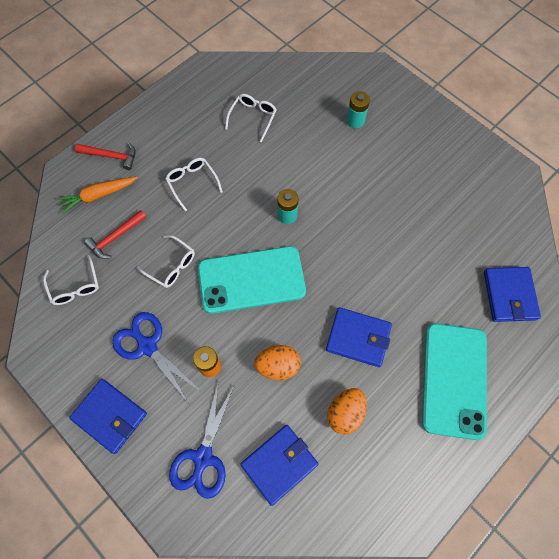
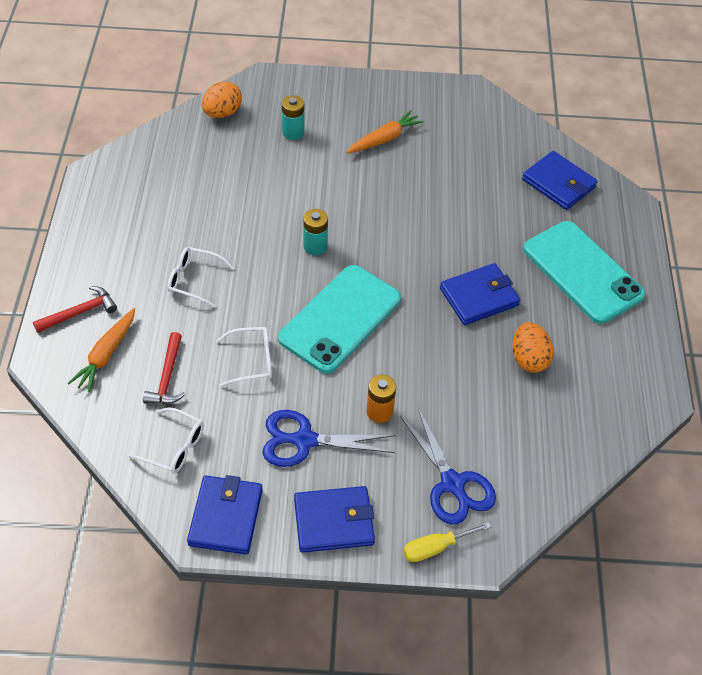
camera: 45 degrees left, 15 degrees down
white glasses [225,94,277,142] -> none
blue wallet [240,425,319,506] -> blue wallet moved to [187,475,263,555]
orange egg [254,345,301,380] -> orange egg moved to [202,81,242,118]
none -> orange carrot [346,110,424,154]
none -> yellow screwdriver [403,522,492,562]

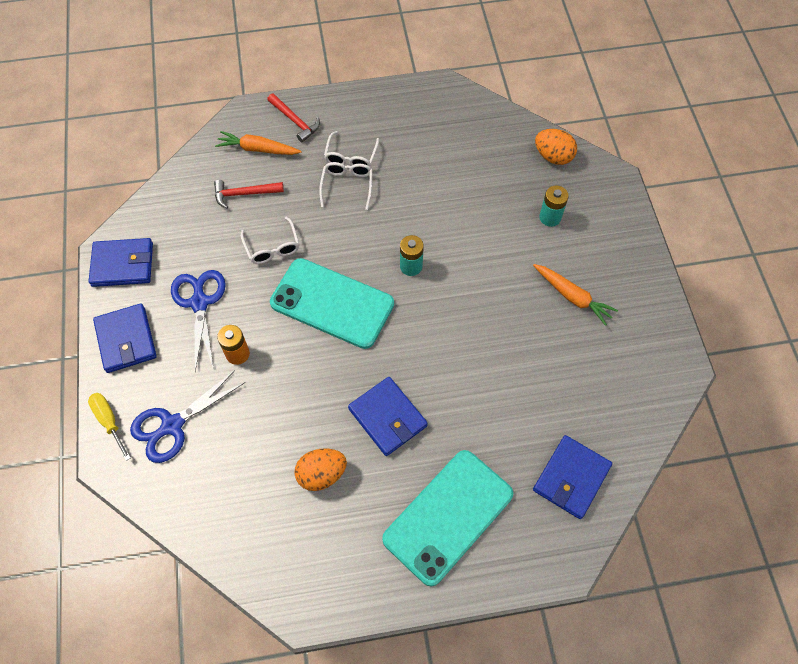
camera: 80 degrees right, 10 degrees up
white glasses [127,407,204,473] -> white glasses moved to [324,131,379,167]

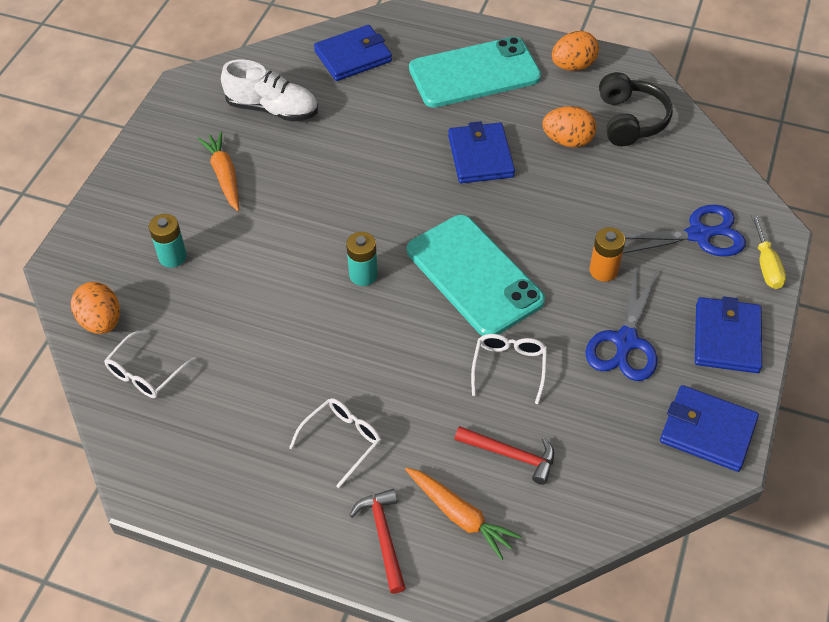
camera: 150 degrees left, 10 degrees down
white glasses [319,162,373,210] -> white glasses moved to [104,330,196,398]
none -> white shoe [221,59,318,122]
none -> orange egg [552,31,599,71]
none -> black headphones [599,72,673,146]

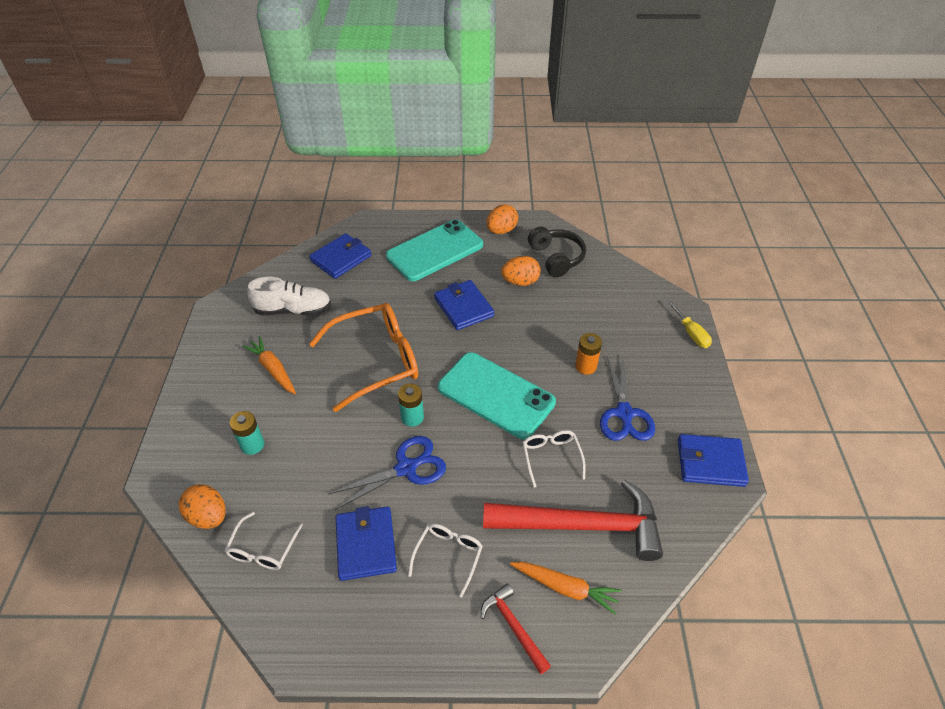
camera: 20 degrees left, 5 degrees down
red hammer [455,426,554,485] -> red hammer [483,480,663,561], size x2.13
blue scissors [622,204,746,256] -> blue scissors moved to [328,436,446,510]
blue wallet [695,297,762,373] -> blue wallet moved to [336,506,397,581]
none -> orange glasses [309,303,418,412]

